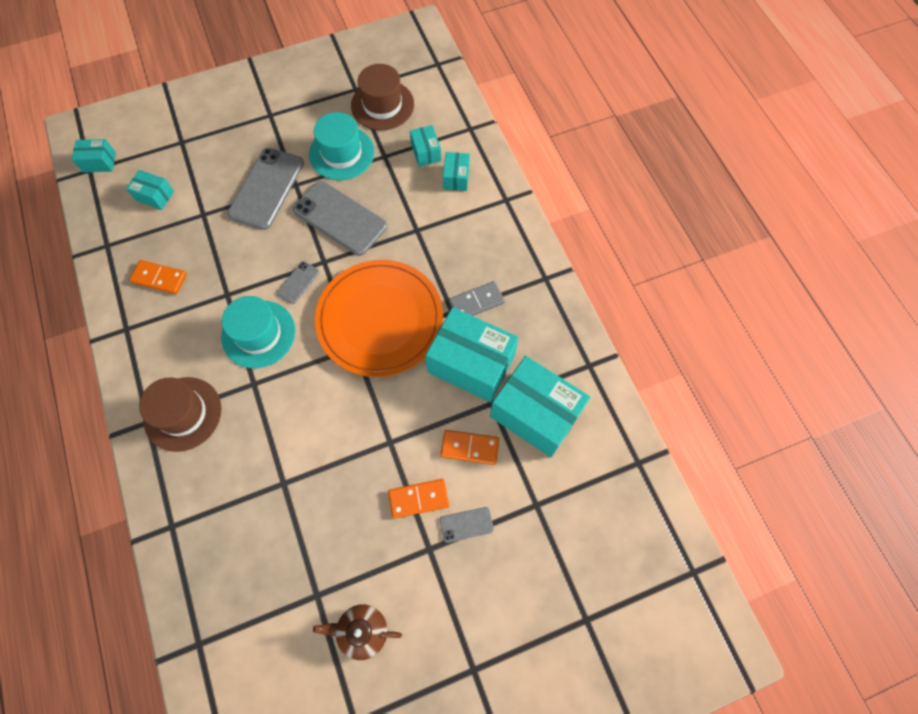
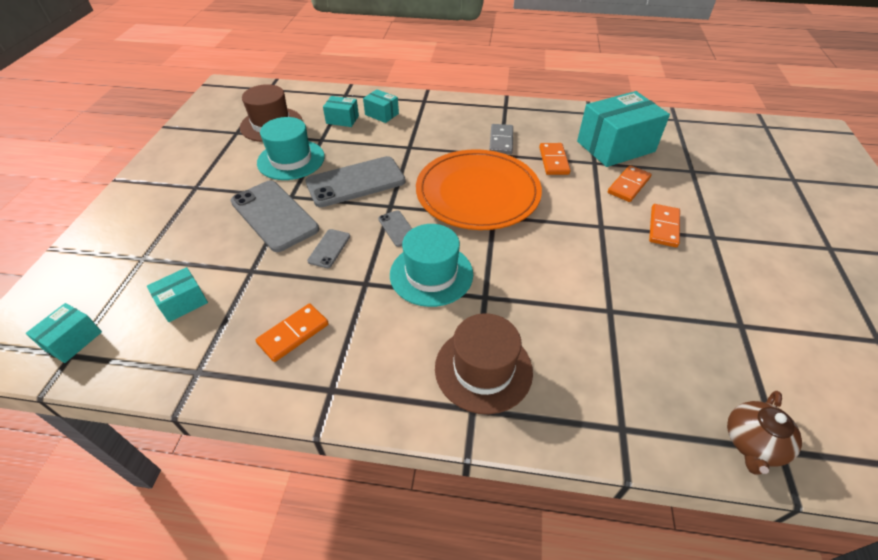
camera: 60 degrees left, 20 degrees down
brown teapot [313,604,402,660] -> brown teapot moved to [727,391,802,475]
turquoise box [425,307,519,402] -> orange domino [539,143,571,175]
grey phone [440,507,494,543] -> grey phone moved to [307,229,350,268]

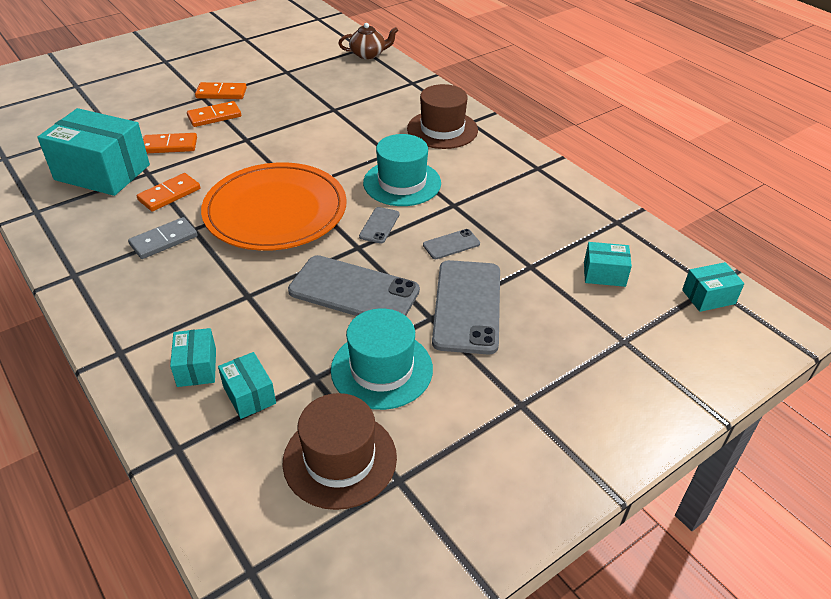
camera: 135 degrees left, 5 degrees down
orange domino [256,304,329,362] -> orange domino moved to [195,82,247,99]

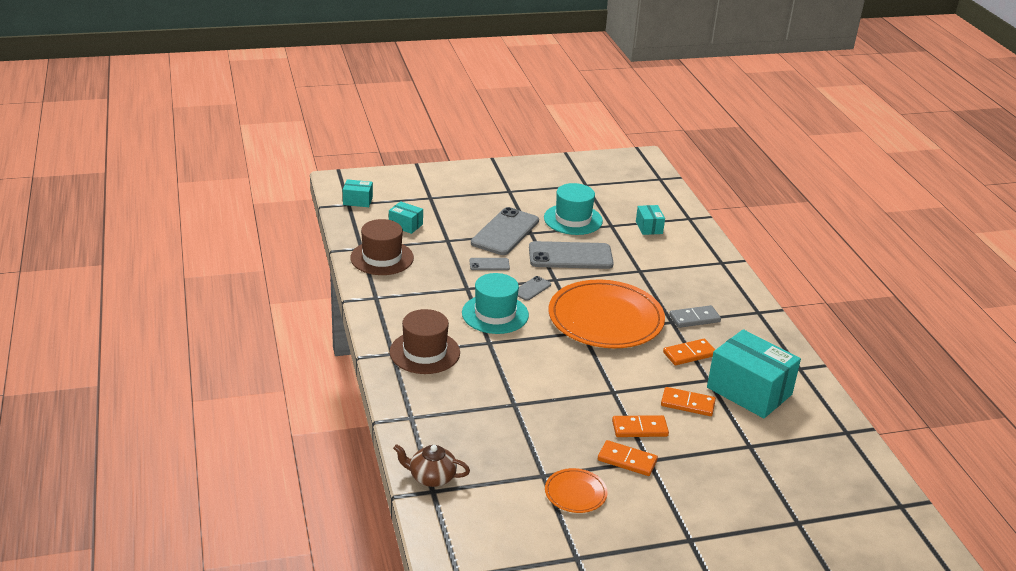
camera: 160 degrees left, 10 degrees down
turquoise box [170,328,216,387] -> none
brown hat [283,393,397,510] -> brown hat moved to [350,219,414,275]
grey phone [288,255,420,316] -> grey phone turned 45 degrees counterclockwise [529,241,614,269]
none -> orange plate [545,468,607,513]

